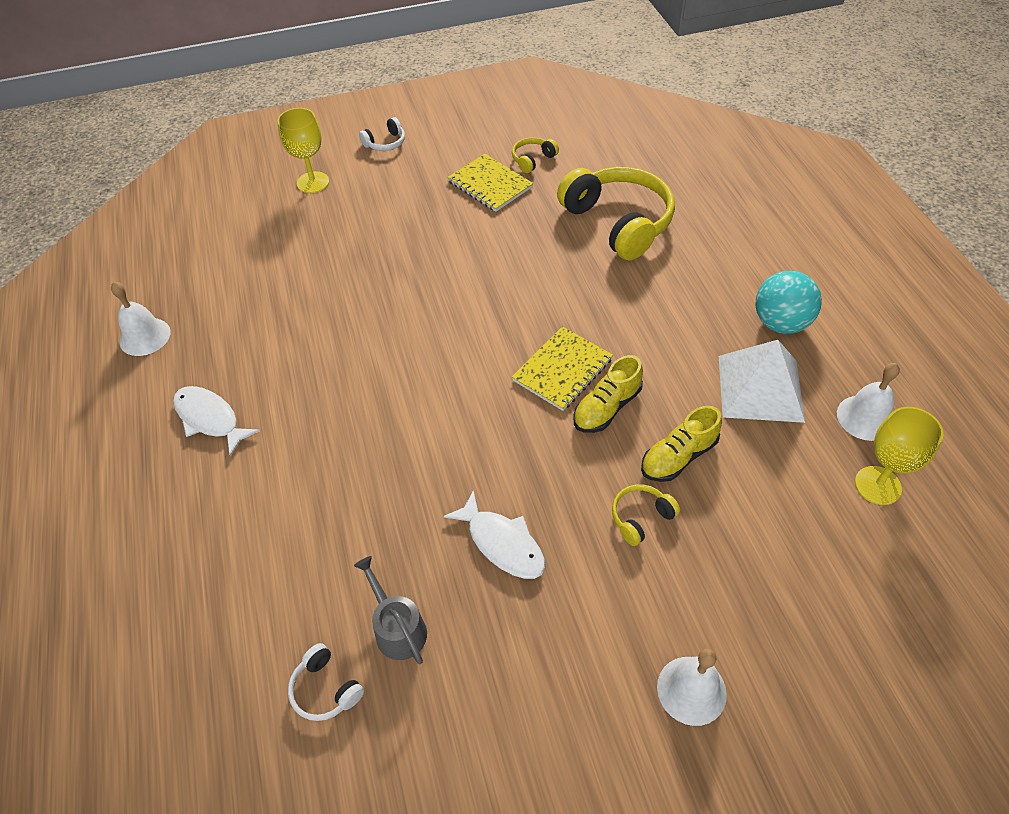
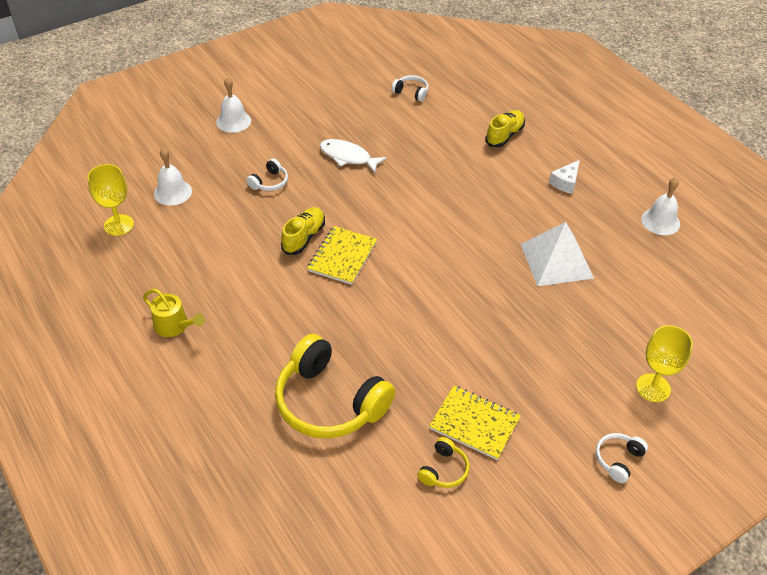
camera: 160 degrees right, 5 degrees down
white fish [173,386,260,456] -> white cheese [549,160,580,194]
grey watering can [354,556,427,664] -> none
yellow headphones [612,484,680,546] -> white headphones [247,159,288,191]
yellow shoe [641,406,722,482] -> yellow shoe moved to [485,110,525,147]
white pyramid [719,340,805,423] -> white pyramid moved to [520,222,594,286]
turquoise ball [755,271,822,334] -> yellow watering can [143,289,205,337]
white bell [837,363,900,441] -> white bell moved to [154,147,192,206]

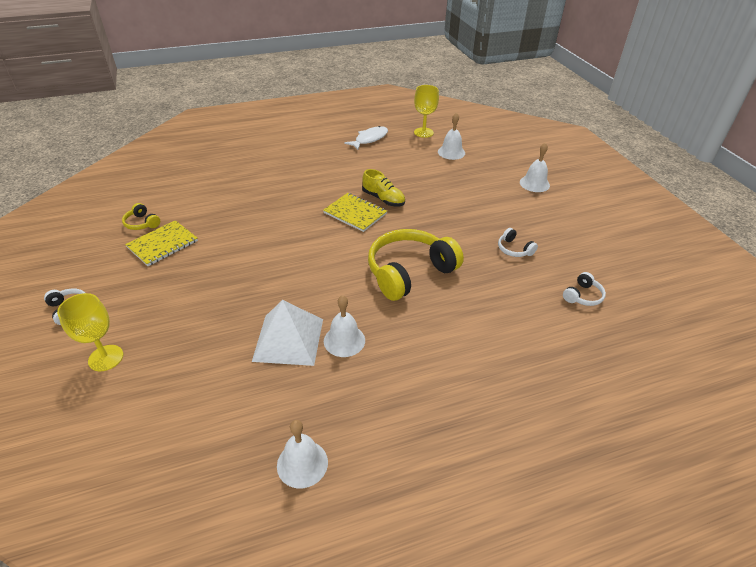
camera: 105 degrees right, 5 degrees down
yellow watering can [143,289,205,337] -> none
white headphones [247,159,288,191] -> white headphones moved to [498,228,538,257]
yellow headphones [275,334,395,438] -> yellow headphones moved to [368,229,464,301]
white fish [320,139,387,173] -> white fish moved to [344,126,388,150]
yellow shoe [485,110,525,147] -> none
white cheese [549,160,580,194] -> none
none -> white bell [324,295,365,357]

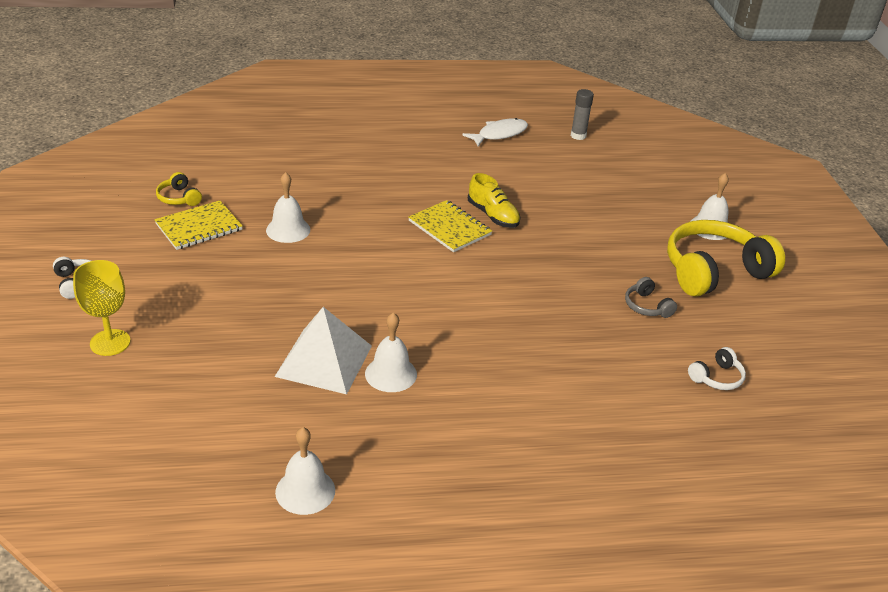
camera: 10 degrees right, 5 degrees down
yellow headphones [368,229,464,301] -> yellow headphones moved to [667,220,785,296]
yellow goblet [414,85,439,138] -> grey glue stick [571,89,594,140]
white bell [438,112,465,160] -> white bell moved to [266,172,310,243]
white headphones [498,228,538,257] -> grey headphones [625,277,677,318]

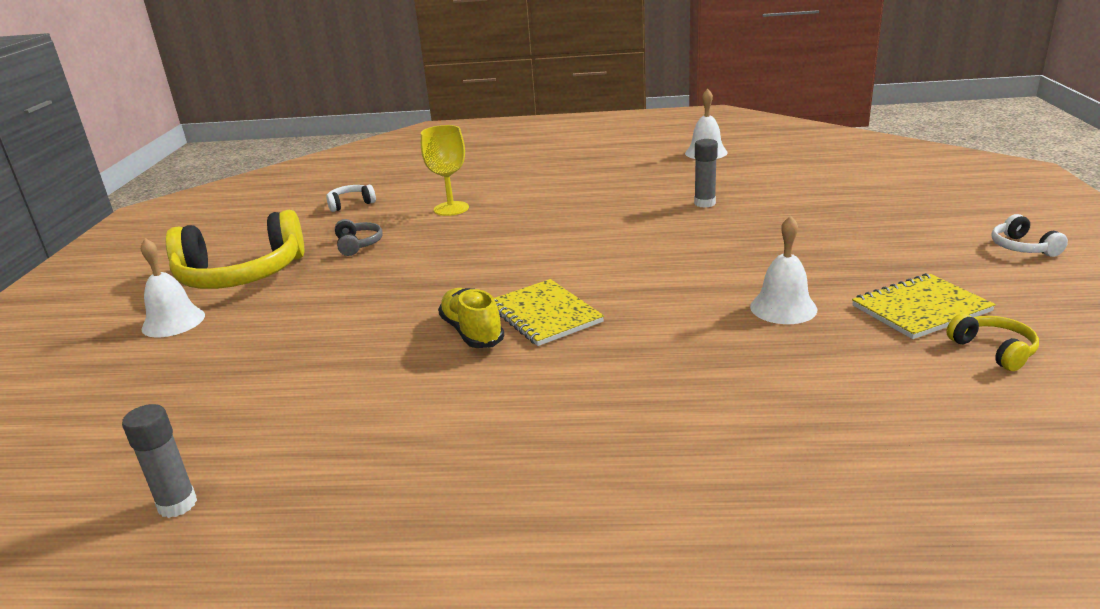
camera: 165 degrees left, 10 degrees down
yellow goblet [73,260,131,356] -> yellow goblet moved to [421,125,469,216]
white pyramid [275,307,372,394] -> grey glue stick [694,139,718,208]
white bell [365,312,417,392] -> none
white fish [462,118,528,147] -> none

